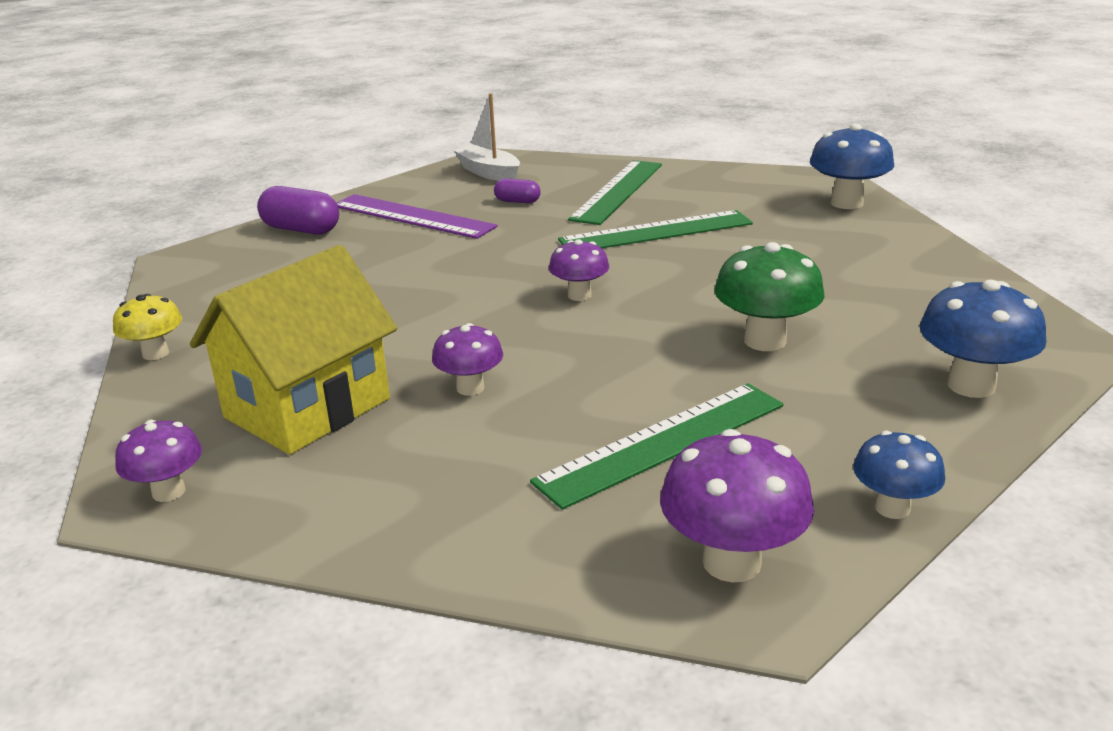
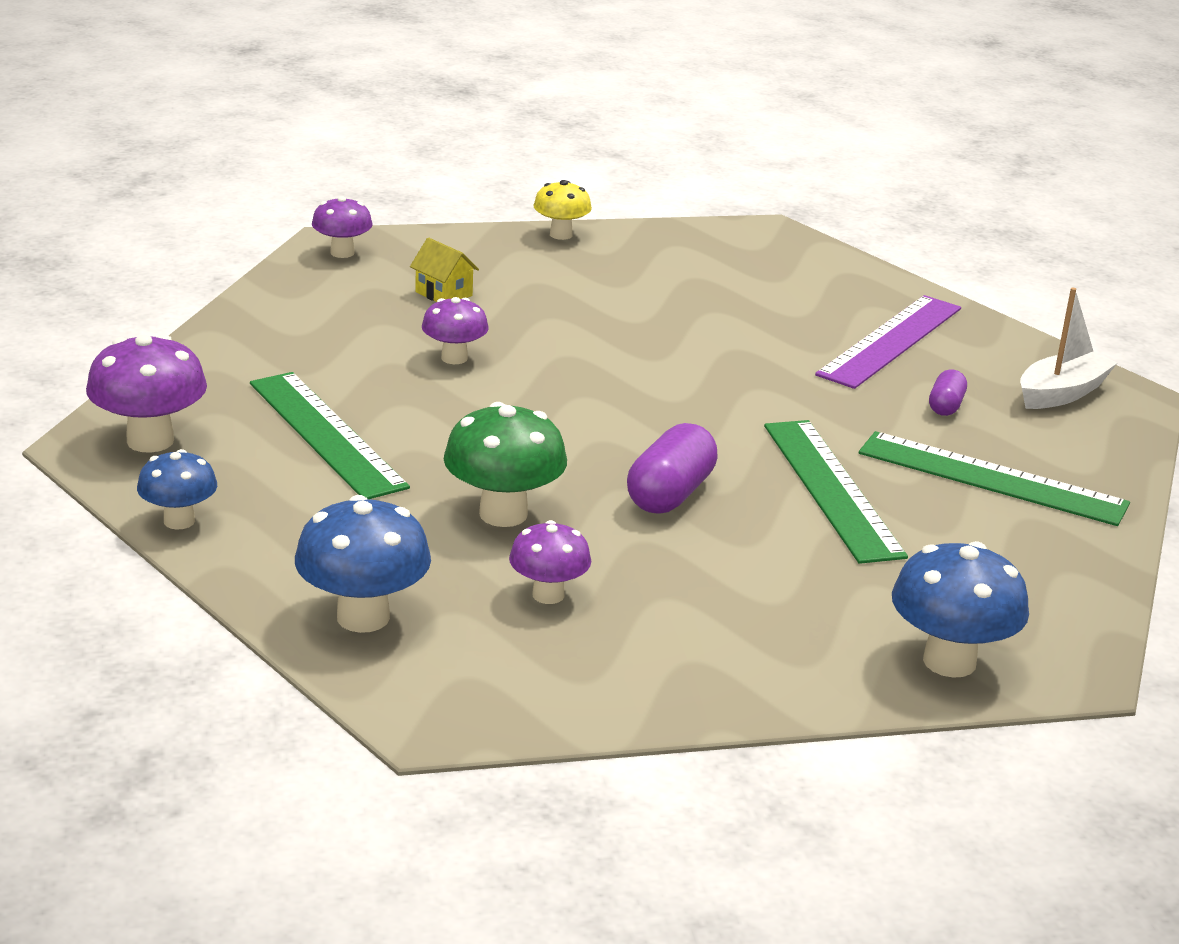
camera: 90 degrees right, 0 degrees up
yellow house [190,245,397,455] -> yellow house [410,238,479,302], size x0.40
purple capsule [257,186,339,235] -> purple capsule moved to [627,423,718,513]
purple mushroom [549,239,609,301] -> purple mushroom moved to [509,520,591,604]

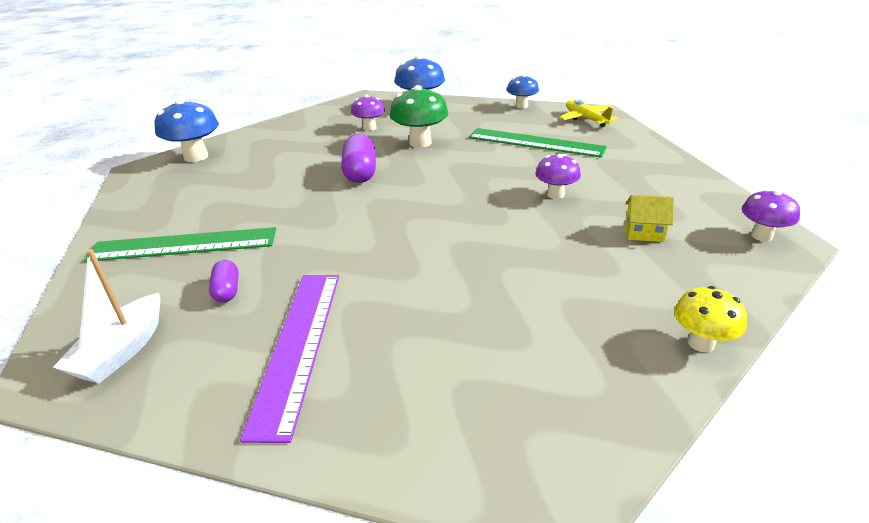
camera: 150 degrees right, 5 degrees up
purple mushroom [86,334,207,453] -> yellow plane [559,99,618,127]
green ruler [764,420,908,564] -> none

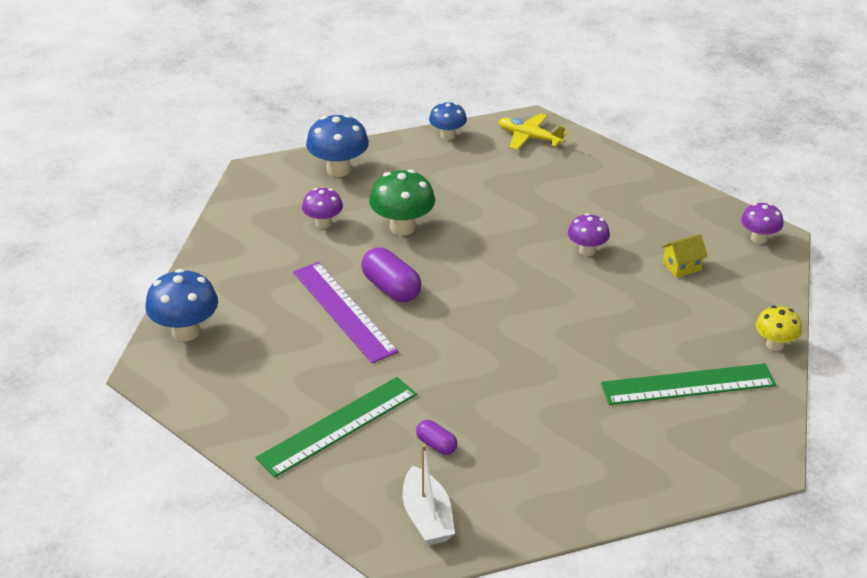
camera: 35 degrees left, 5 degrees up
purple ruler [240,275,339,443] -> purple ruler moved to [293,262,399,363]
green ruler [469,128,607,158] -> green ruler moved to [601,363,776,405]

